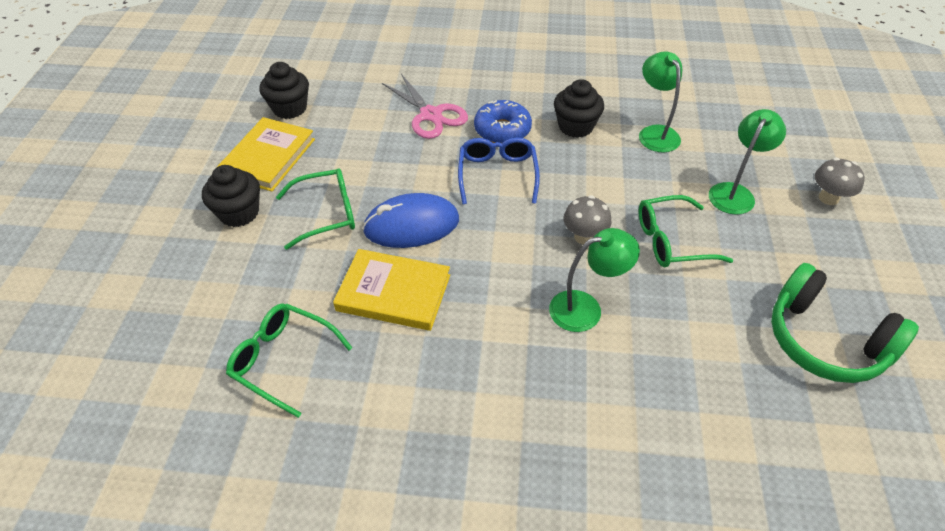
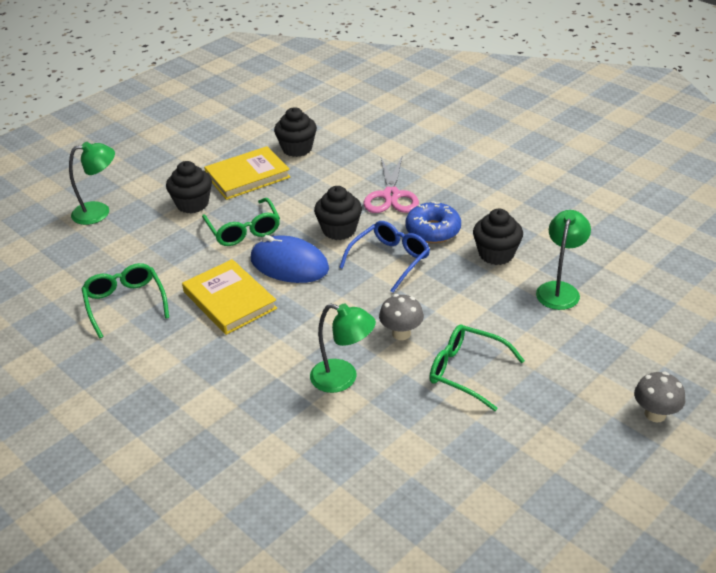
camera: 40 degrees right, 10 degrees down
green glasses [276,169,355,250] -> green glasses turned 45 degrees clockwise [202,198,280,246]
green lamp [709,109,786,215] -> green lamp moved to [69,142,115,225]
green headphones [771,263,919,383] -> none
none -> black cupcake [314,186,362,240]

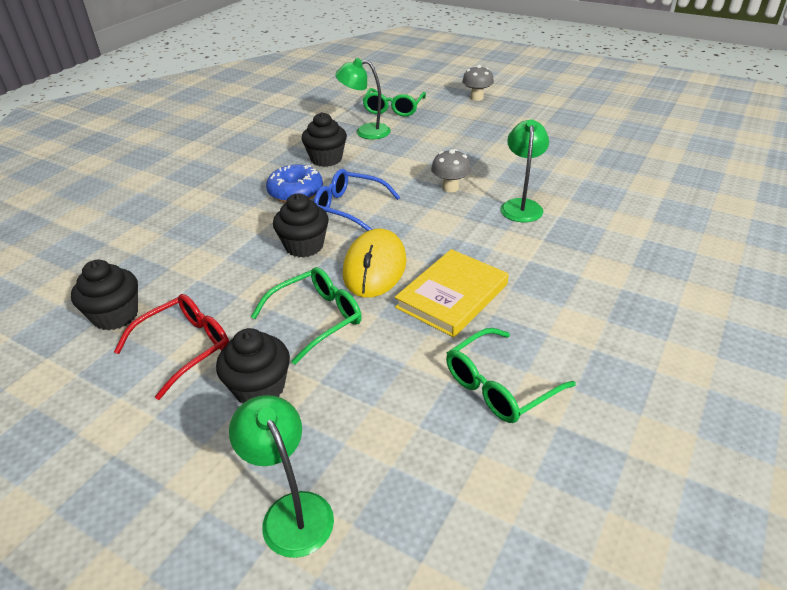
camera: 105 degrees left, 0 degrees up
yellow book [204,146,290,200] -> red glasses [114,294,229,400]
blue mouse [251,235,329,283] -> yellow mouse [343,229,407,298]
pink scissors [364,157,419,213] -> none
green glasses [429,325,525,411] -> green glasses moved to [363,88,426,117]

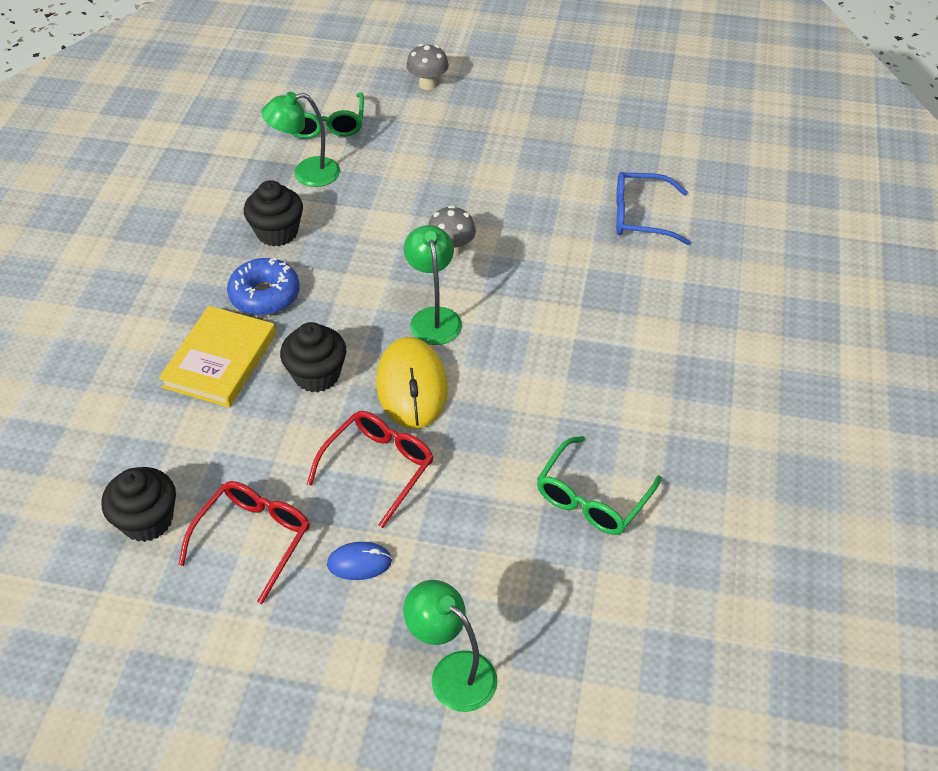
camera: 20 degrees left, 10 degrees up
black cupcake [216,328,290,403] -> blue mouse [327,542,392,580]
green glasses [251,267,362,365] -> red glasses [307,411,434,528]
blue glasses [314,169,400,231] -> blue glasses moved to [616,172,691,245]
yellow book [395,249,509,337] -> yellow book moved to [159,306,276,407]
green lamp [501,119,549,222] -> green lamp moved to [404,225,462,345]

